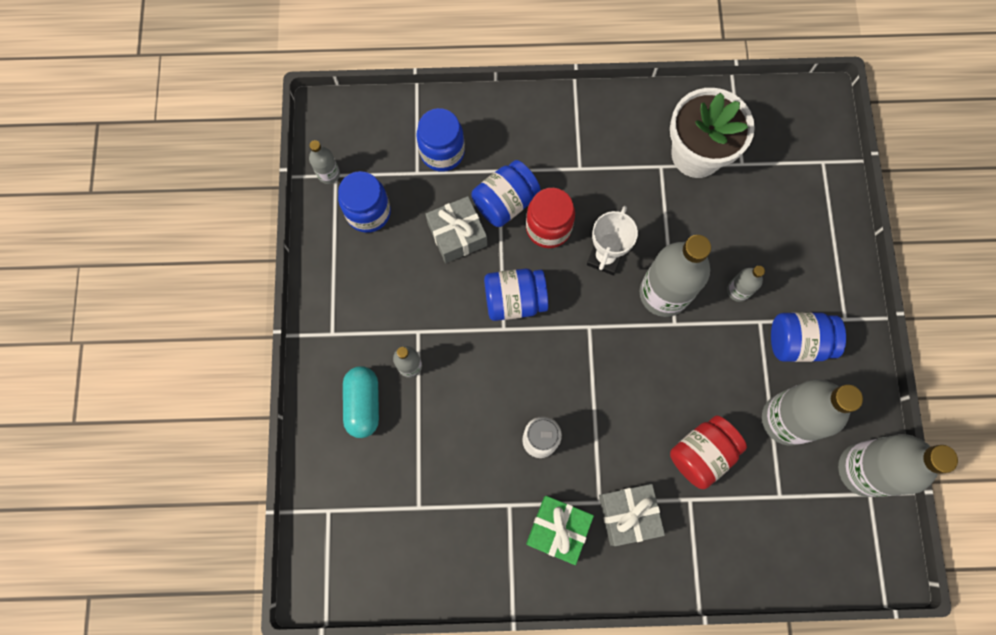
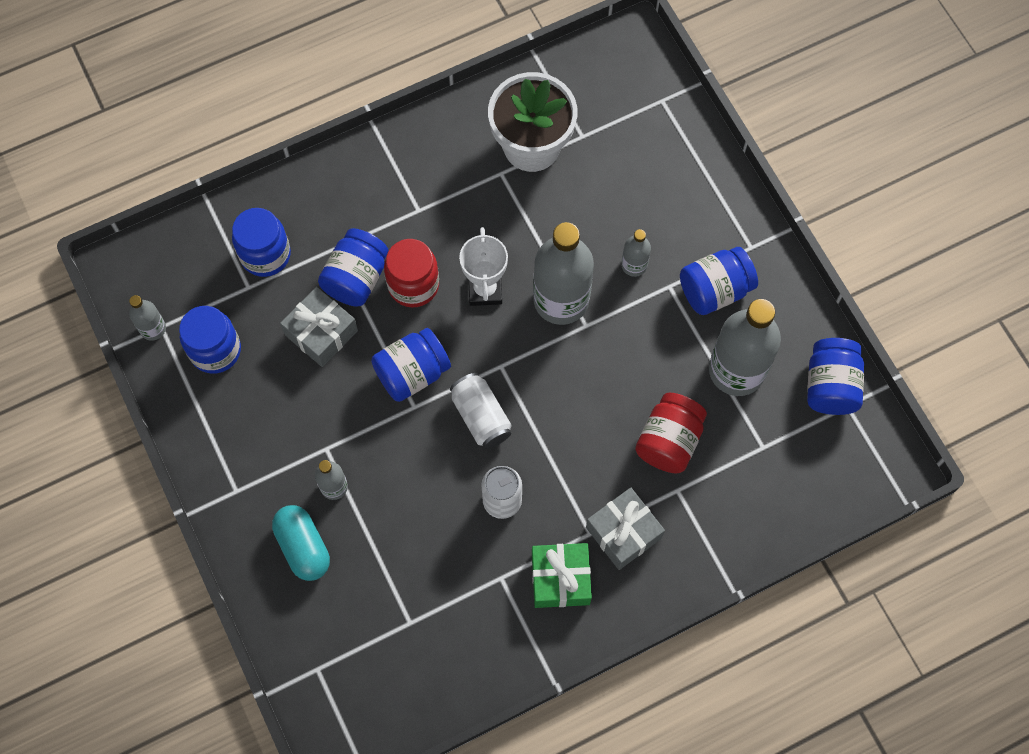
camera: 25 degrees left, 5 degrees down
grey bottle [838,434,958,497] -> blue jar [807,338,864,415]
none -> white can [450,373,512,449]

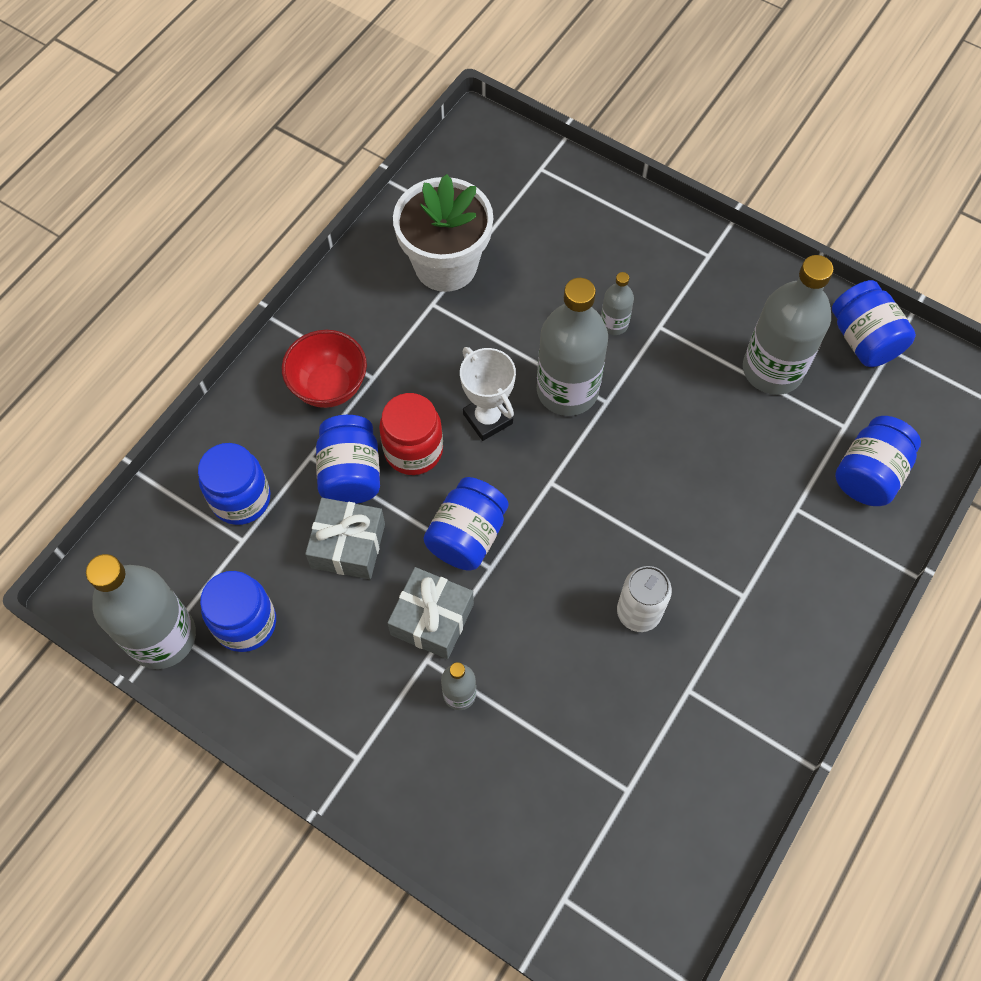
camera: 30 degrees left, 5 degrees down
grey bottle [129,295,166,341] -> grey bottle [86,554,196,669], size x2.12
turquoise capsule [272,505,330,581] -> none
white can [450,373,512,449] -> none
green gift [532,543,592,608] -> none
grey gift [586,488,665,570] -> grey gift moved to [387,567,474,659]
red jar [635,393,707,473] -> none
blue jar [680,247,758,315] -> blue jar moved to [835,416,921,506]
none -> red bowl [282,330,367,408]

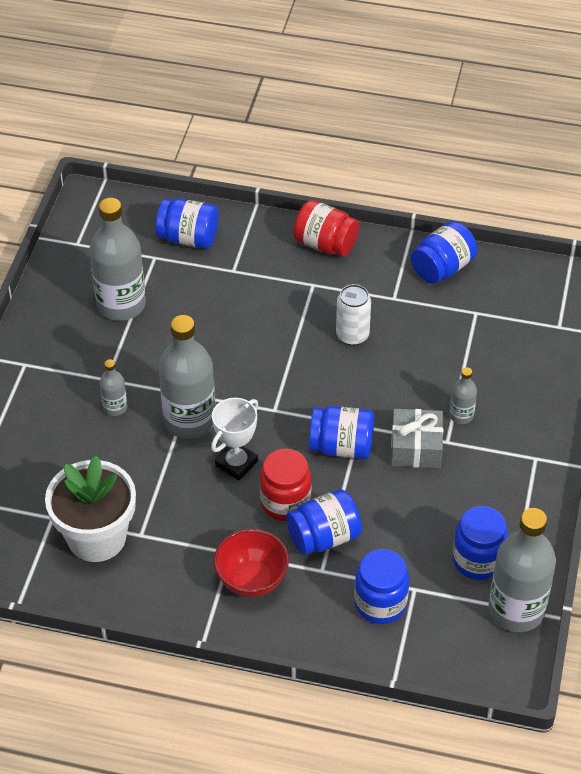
camera: 110 degrees left, 15 degrees down
grey gift [305,498,385,579] -> none
blue jar [832,280,916,367] -> blue jar moved to [411,221,477,284]
none -> red jar [293,200,359,257]

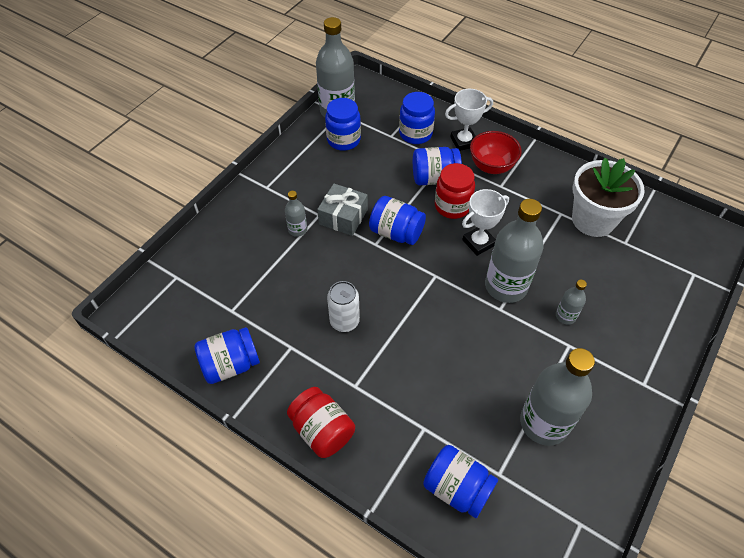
camera: 160 degrees left, 5 degrees up
none -> white trophy [445,89,493,151]

